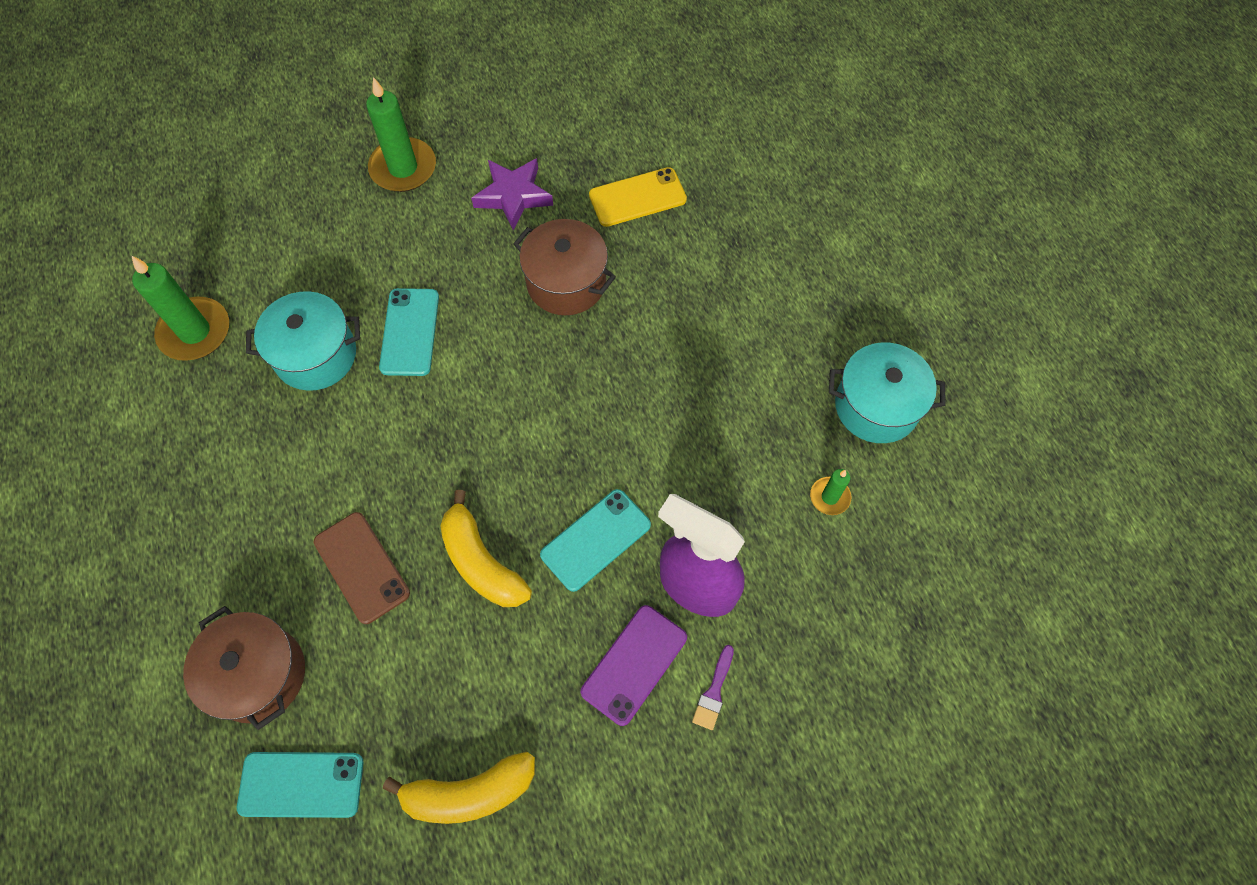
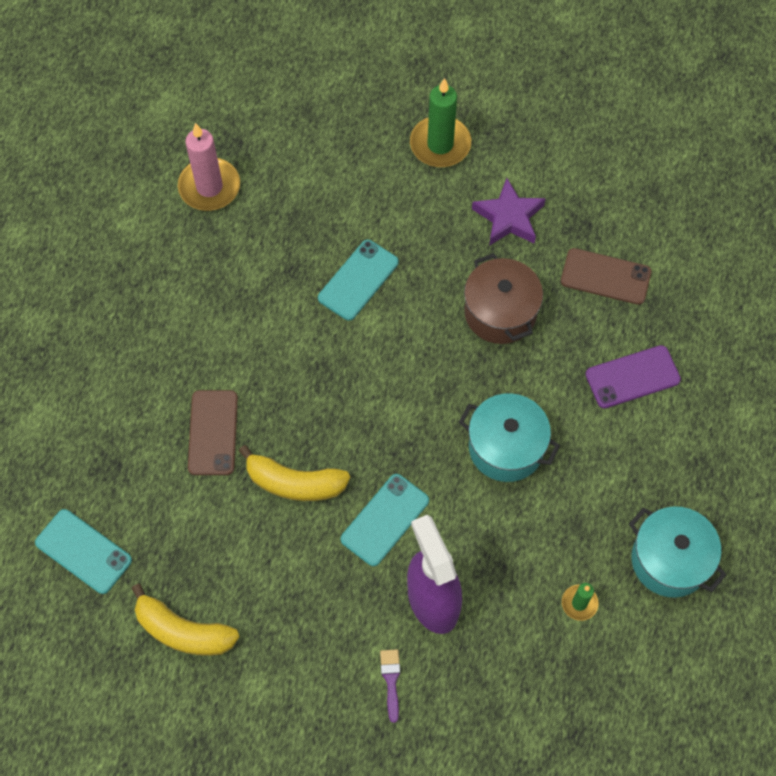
camera: 35 degrees right, 0 degrees up
green candle [131,255,229,361] -> pink candle [178,123,240,211]
brown pot [183,606,305,730] -> none
turquoise pot [246,291,360,391] -> turquoise pot moved to [459,393,560,482]
yellow banana [441,490,532,607] -> yellow banana turned 75 degrees counterclockwise [239,445,350,501]
turquoise phone [540,489,651,592] -> turquoise phone turned 45 degrees counterclockwise [341,474,429,566]
purple phone [581,605,687,726] -> purple phone moved to [585,345,681,408]
yellow phone [589,167,687,227] -> brown phone [561,248,651,305]
purple brush [692,645,734,730] -> purple brush turned 120 degrees clockwise [380,649,401,723]

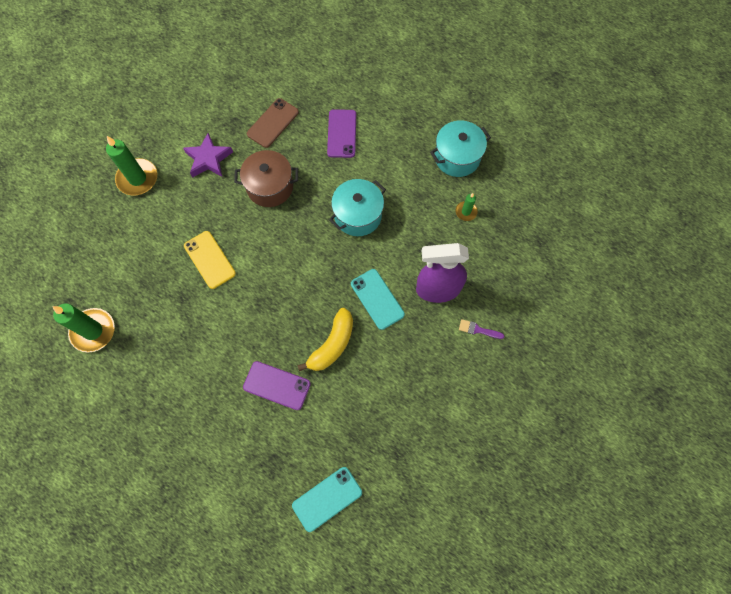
camera: 70 degrees left, 5 degrees up
yellow banana [131,584,239,656] -> none
pink candle [178,123,240,211] -> green candle [52,303,115,353]
brown phone [188,390,238,475] -> purple phone [243,361,311,410]
turquoise phone [318,240,399,321] -> yellow phone [184,231,236,289]

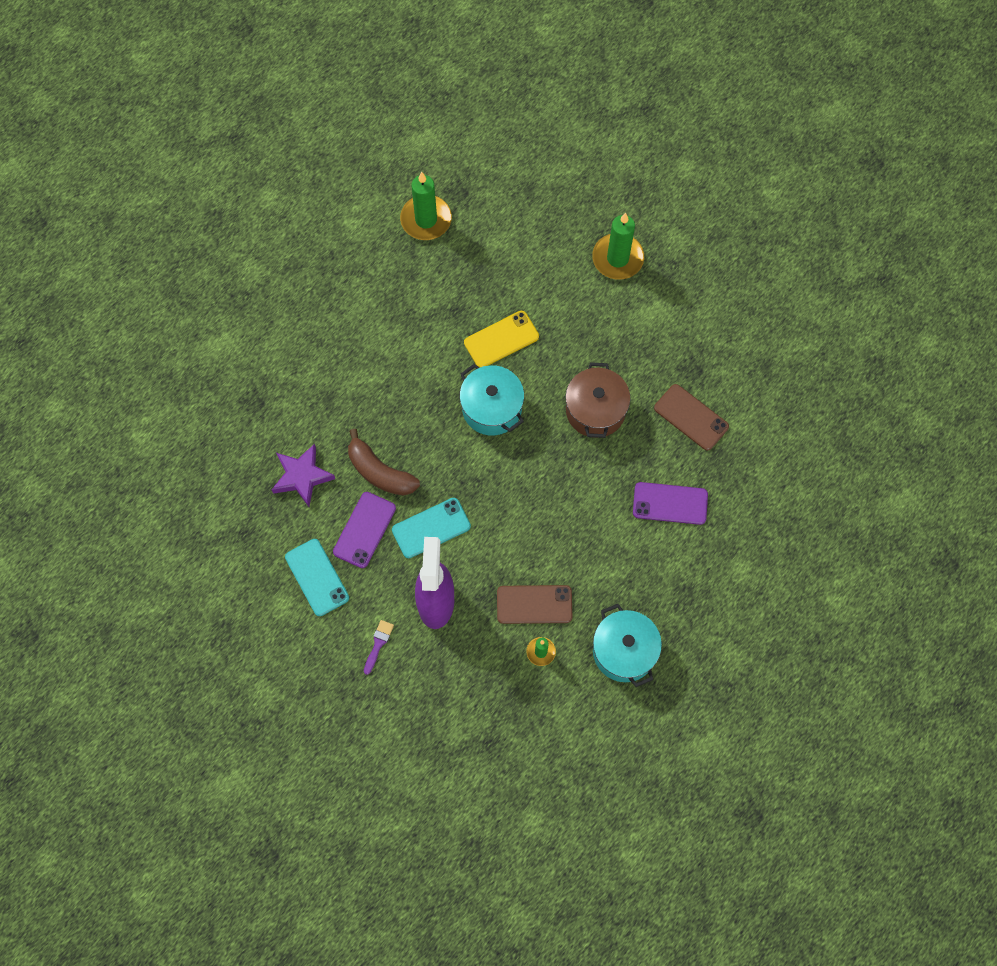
camera: 95 degrees right, 0 degrees up
purple star [183,133,233,178] -> purple star moved to [272,444,335,507]
purple phone [243,361,311,410] -> purple phone moved to [333,492,396,568]
turquoise phone [292,467,362,532] -> turquoise phone moved to [285,539,349,616]
yellow banana [297,308,353,371] -> brown banana [348,429,420,496]
turquoise pot [329,179,386,236] -> turquoise pot moved to [459,364,524,435]
none -> brown phone [497,585,572,624]

